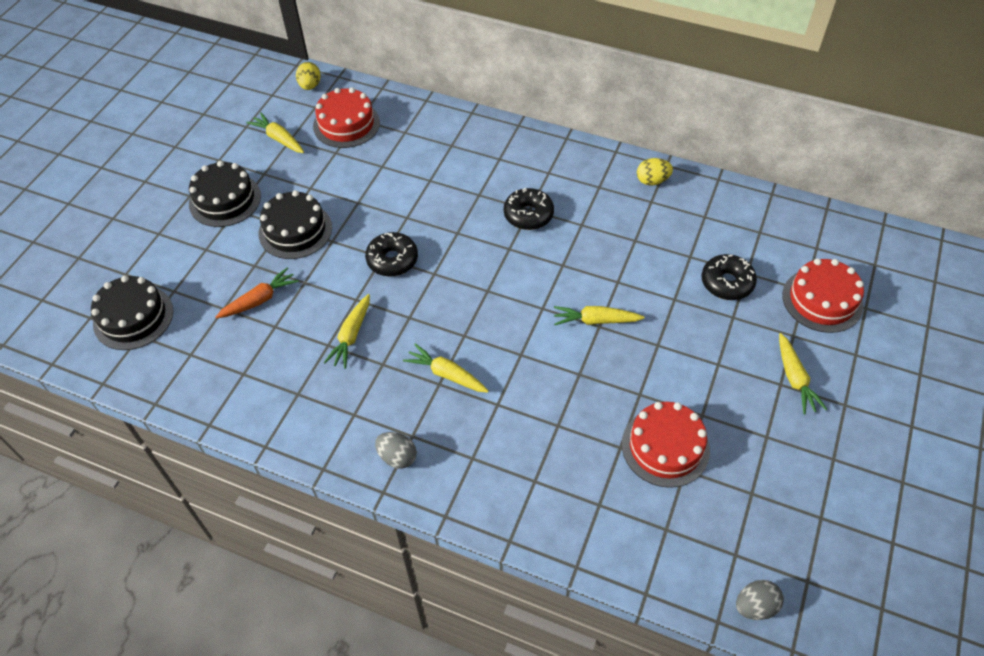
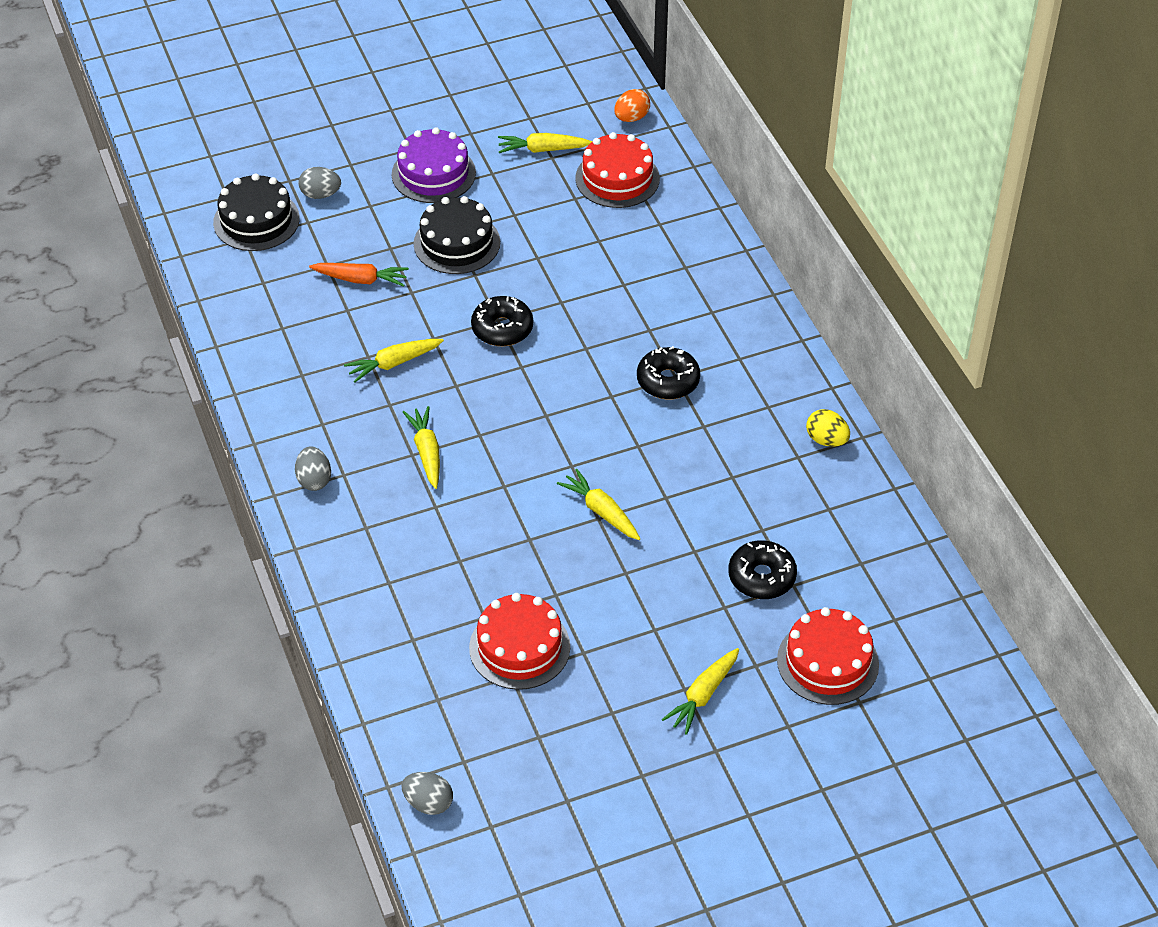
camera: 45 degrees right, 5 degrees down
black cake [189,161,261,227] -> purple cake [392,127,476,203]
yellow carrot [246,112,304,153] -> yellow carrot turned 90 degrees counterclockwise [498,133,592,153]
yellow egg [296,62,321,90] -> orange egg [614,89,650,122]
none -> grey egg [298,167,341,199]

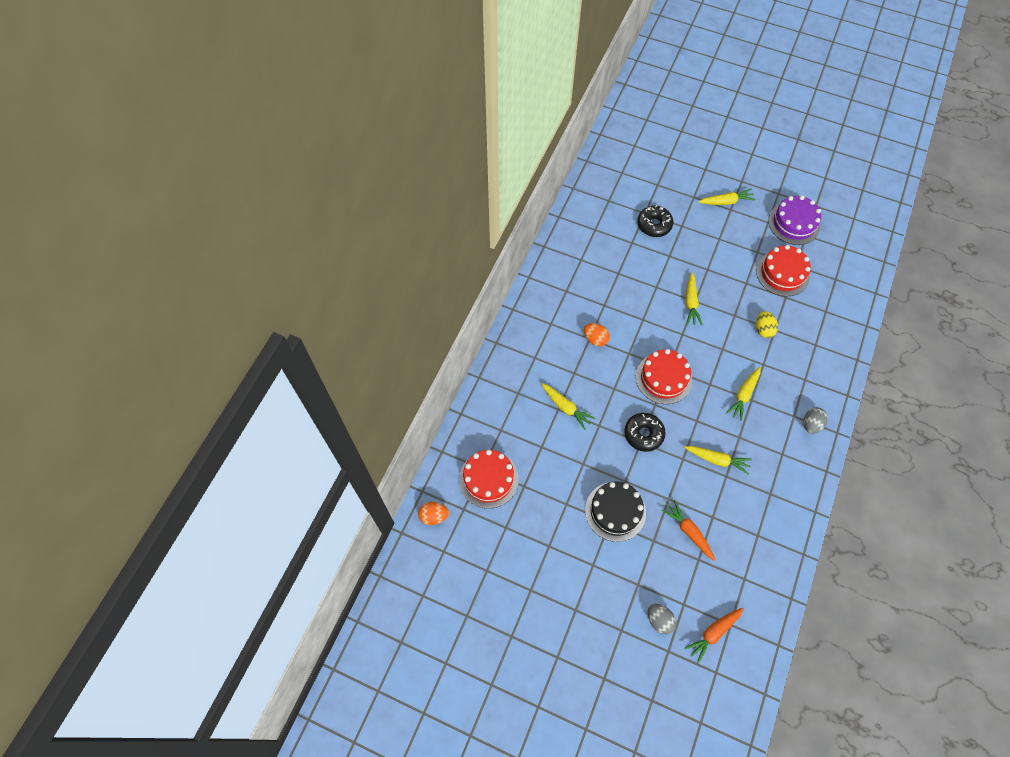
camera: 135 degrees left, 15 degrees up
black cake [213,173,300,251] -> orange carrot [684,608,744,664]
purple cake [392,127,476,203] -> purple cake moved to [768,195,821,245]
grey egg [401,772,453,815] -> none
yellow carrot [498,133,592,153] -> yellow carrot moved to [541,383,595,430]
black donut [637,346,700,399] -> orange egg [584,323,610,346]
red cake [777,607,879,705] -> red cake moved to [636,349,692,404]
yellow egg [806,409,850,447] -> yellow egg moved to [756,311,778,338]

